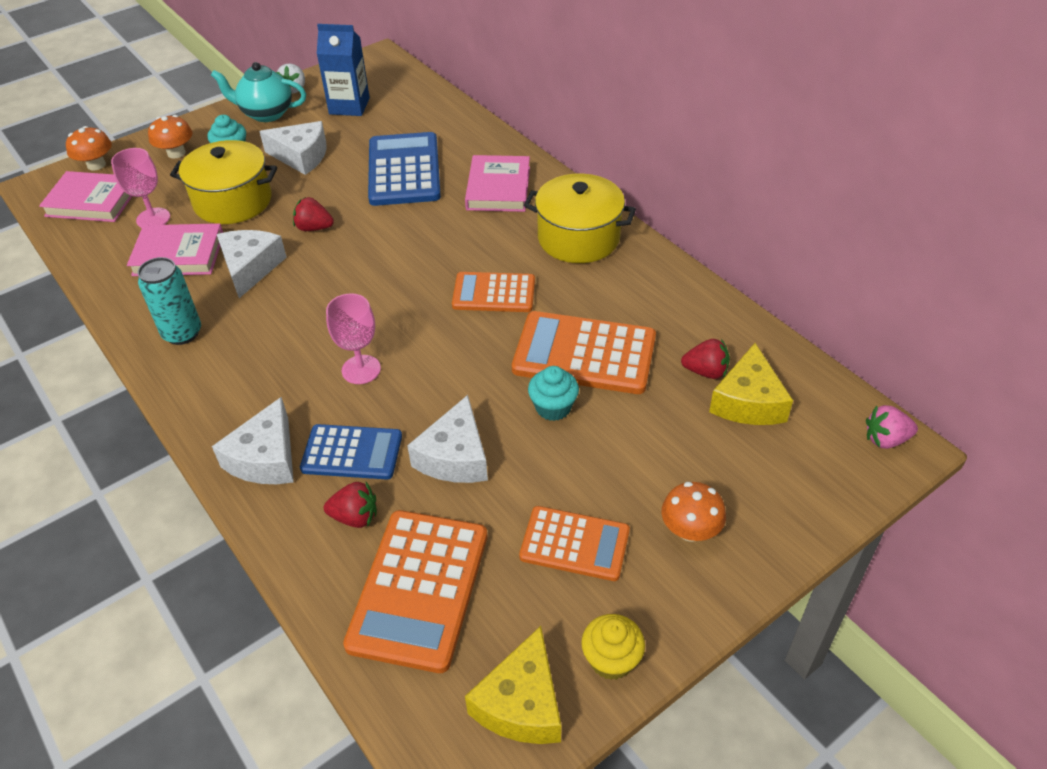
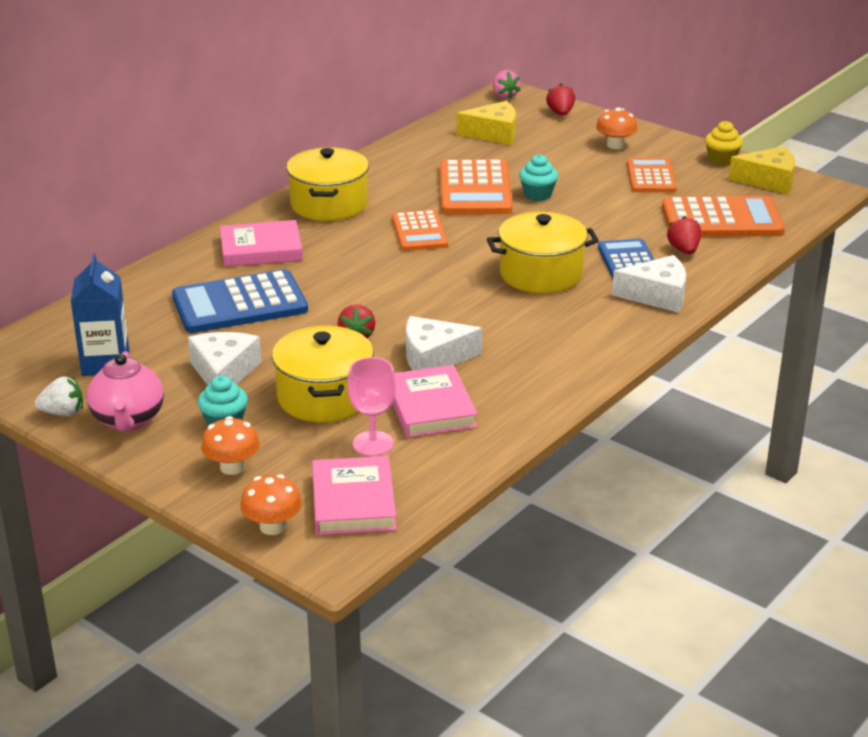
camera: 105 degrees left, 15 degrees down
turquoise can [138,257,201,345] -> none
turquoise teapot [211,62,306,122] -> pink teapot [87,351,164,432]
pink goblet [326,293,381,384] -> yellow pot [487,212,599,293]
white cheese [407,395,488,483] -> none
red strawberry [681,339,730,379] -> red strawberry moved to [546,84,575,116]

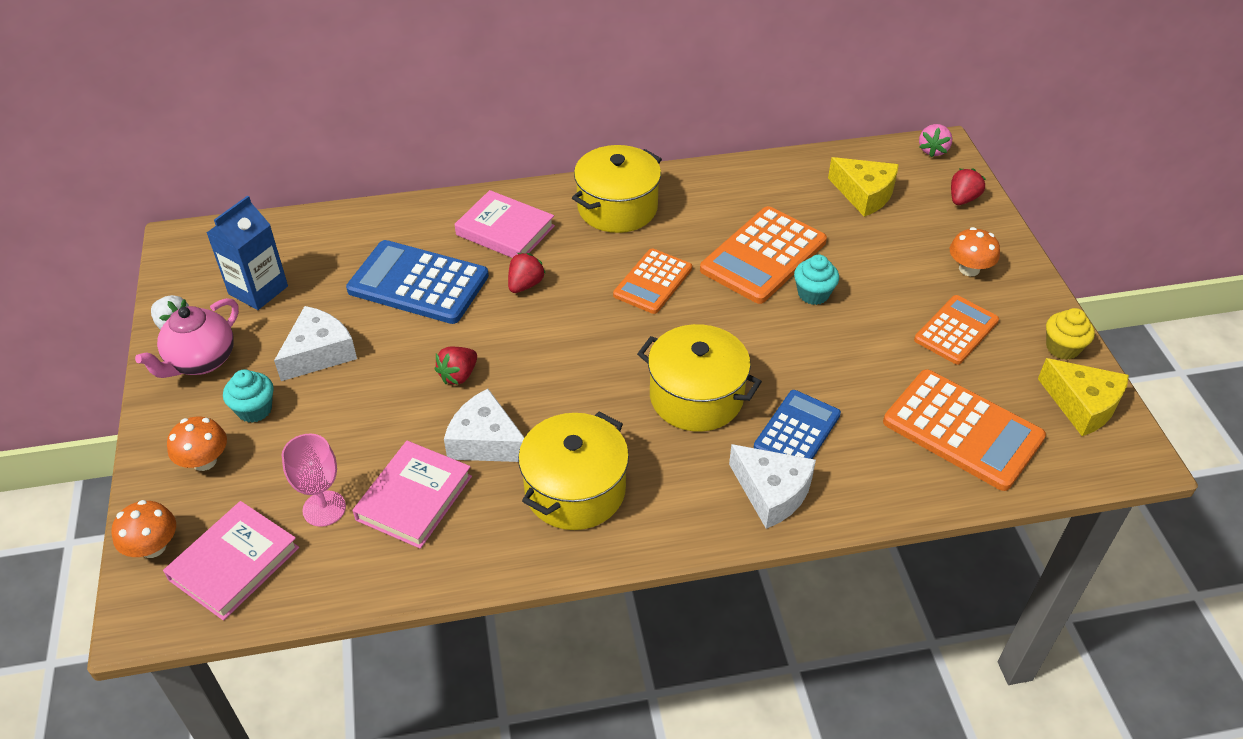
camera: 40 degrees right, 15 degrees up
yellow pot [272,326,374,422] -> yellow pot moved to [518,412,629,530]
red strawberry [667,216,701,254] -> red strawberry moved to [508,253,546,293]

